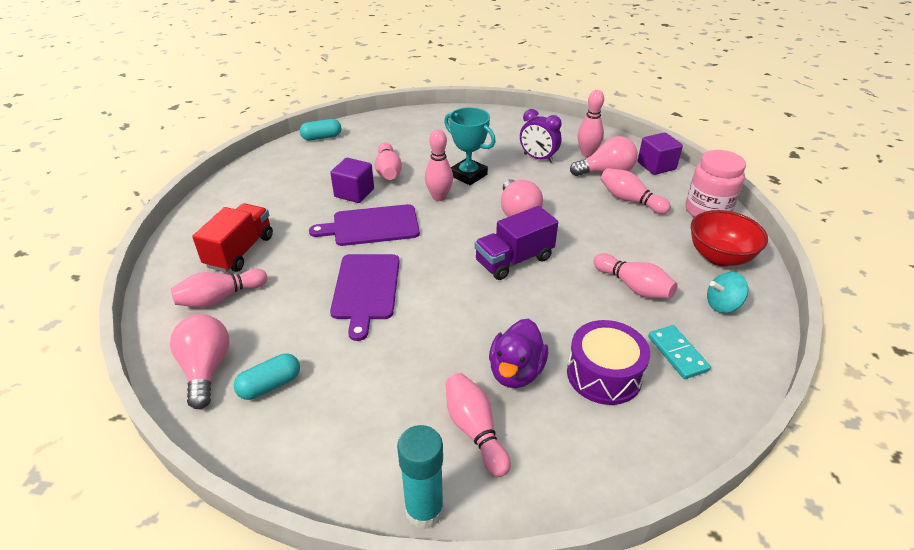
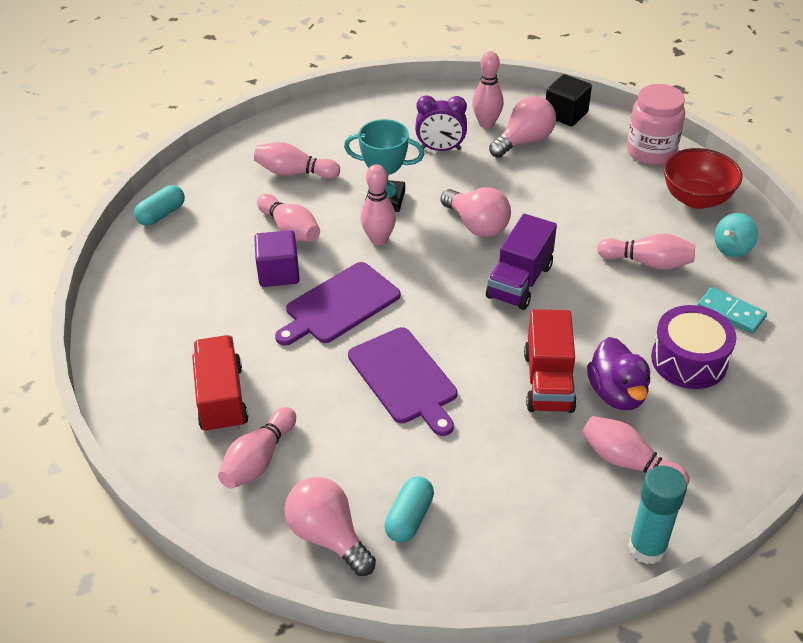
camera: 30 degrees left, 5 degrees up
pink bowling pin [600,168,671,214] -> pink bowling pin moved to [254,142,340,179]
purple cube [638,132,683,175] -> black cube [546,74,592,126]
none -> red truck [524,309,577,413]

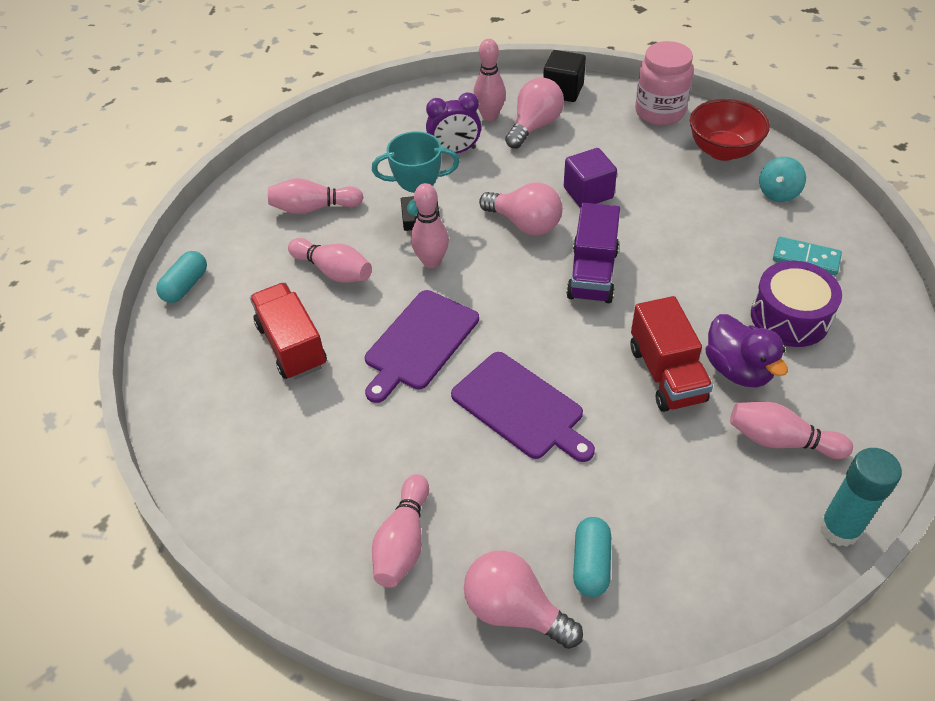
camera: 15 degrees left, 5 degrees up
red truck [192,335,248,434] -> red truck moved to [250,283,327,380]
purple cube [254,230,300,287] -> purple cube moved to [564,148,617,208]
pink bowling pin [597,234,695,270] -> none

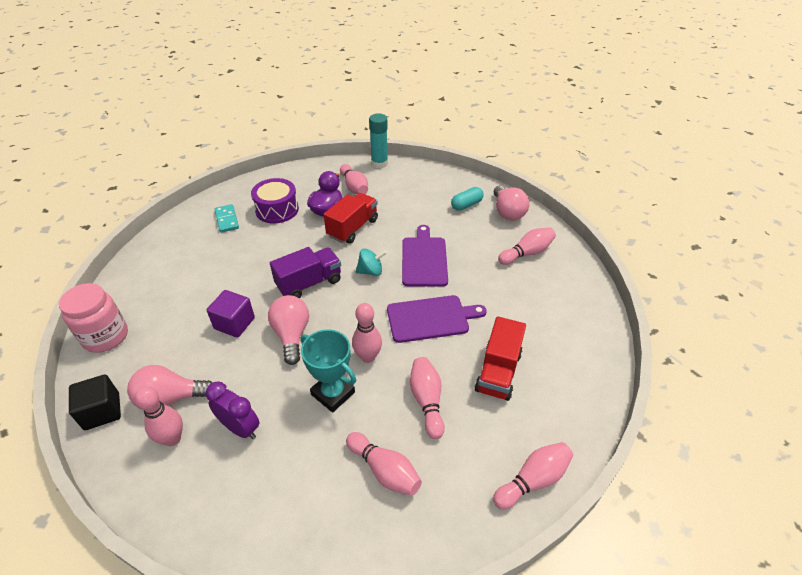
camera: 135 degrees left, 5 degrees down
turquoise capsule [156,251,207,303] -> pink bowling pin [493,442,573,510]
red bowl [690,99,770,161] -> none
turquoise spinning top [759,157,806,202] -> turquoise spinning top moved to [356,248,387,276]

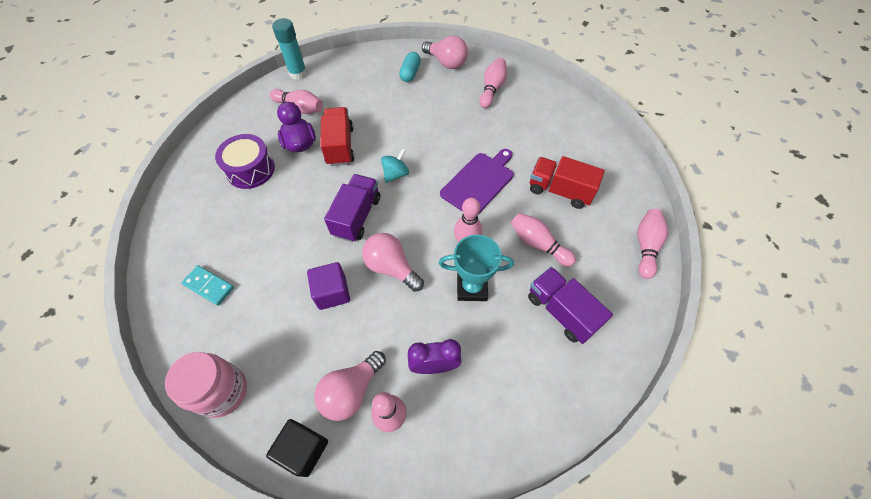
camera: 40 degrees left, 15 degrees up
turquoise domino [215,204,239,233] -> turquoise domino moved to [182,265,234,306]
pink bowling pin [346,432,422,496] -> purple truck [528,267,613,344]
purple cutting board [402,225,448,287] -> none
red truck [475,316,526,401] -> red truck turned 135 degrees clockwise [530,156,605,209]

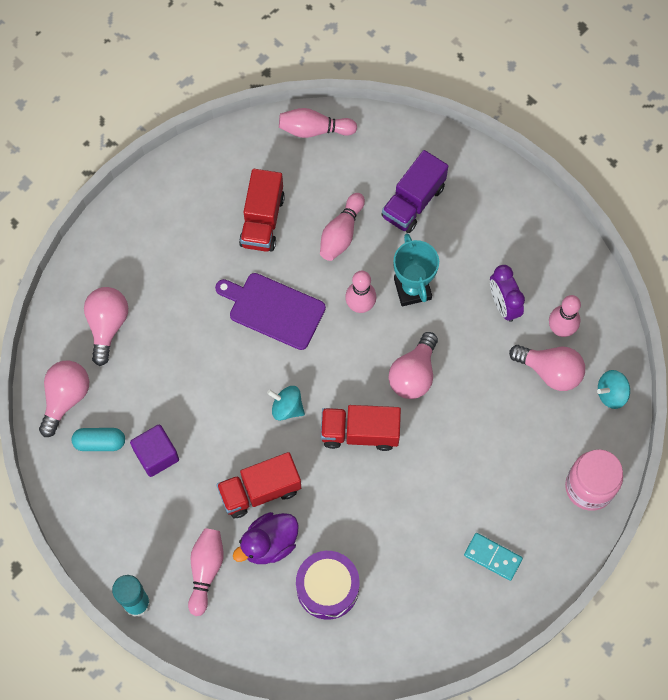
camera: 105 degrees left, 10 degrees up
turquoise domino [182,265,234,306] -> turquoise domino turned 75 degrees counterclockwise [464,533,523,581]
black cube [266,419,328,477] -> turquoise spinning top [597,370,630,409]
purple cube [307,262,350,310] -> purple cube moved to [130,425,179,477]
purple truck [324,174,380,242] -> red truck [321,405,401,451]
pink bowling pin [479,58,507,108] -> pink light bulb [84,287,128,366]

